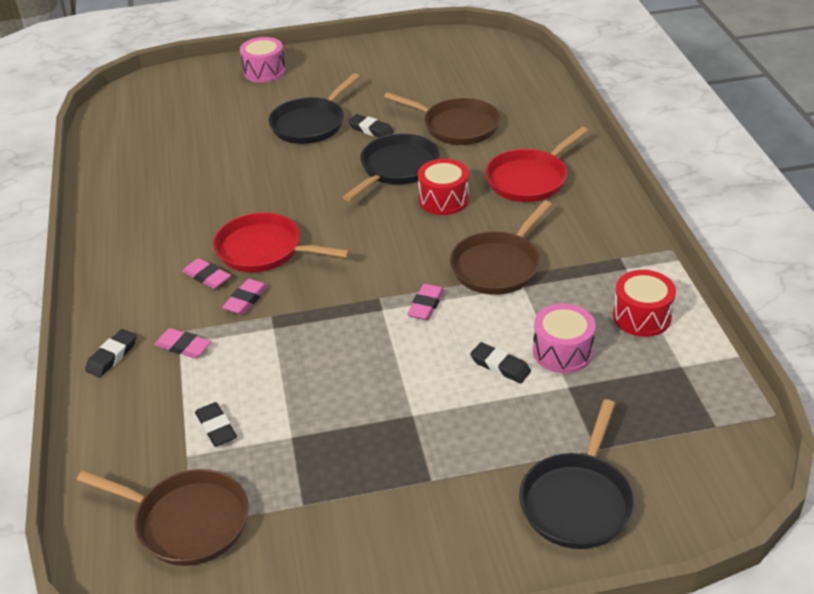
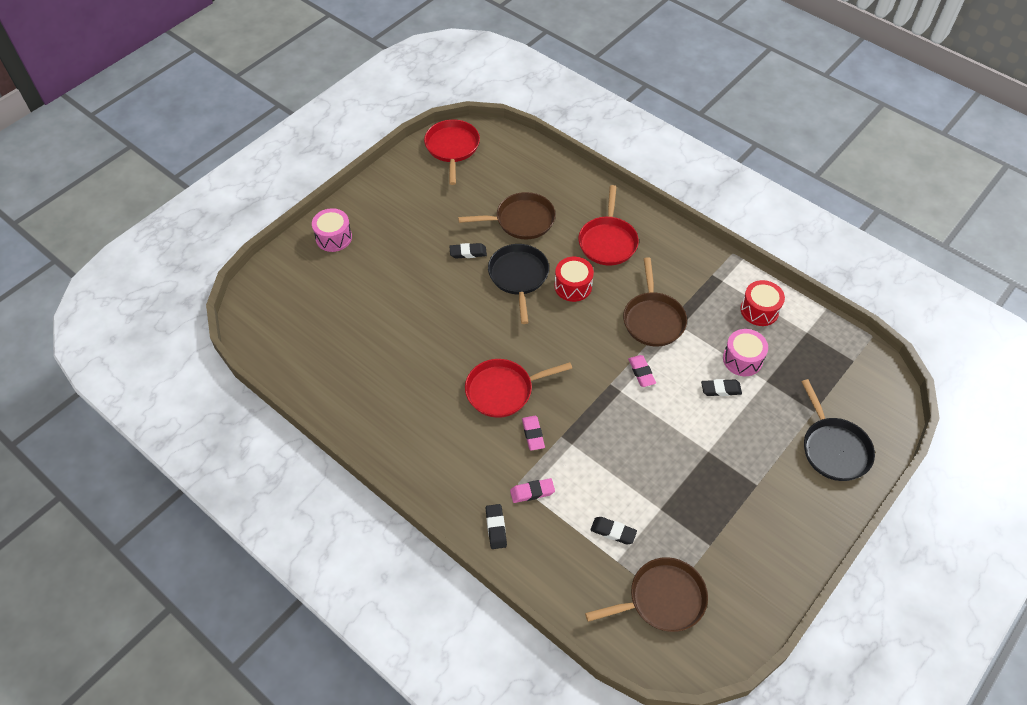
camera: 40 degrees left, 15 degrees up
pink eraser [182,258,231,289] -> none
black pan [269,73,360,144] -> none
none -> red pan [424,120,480,185]

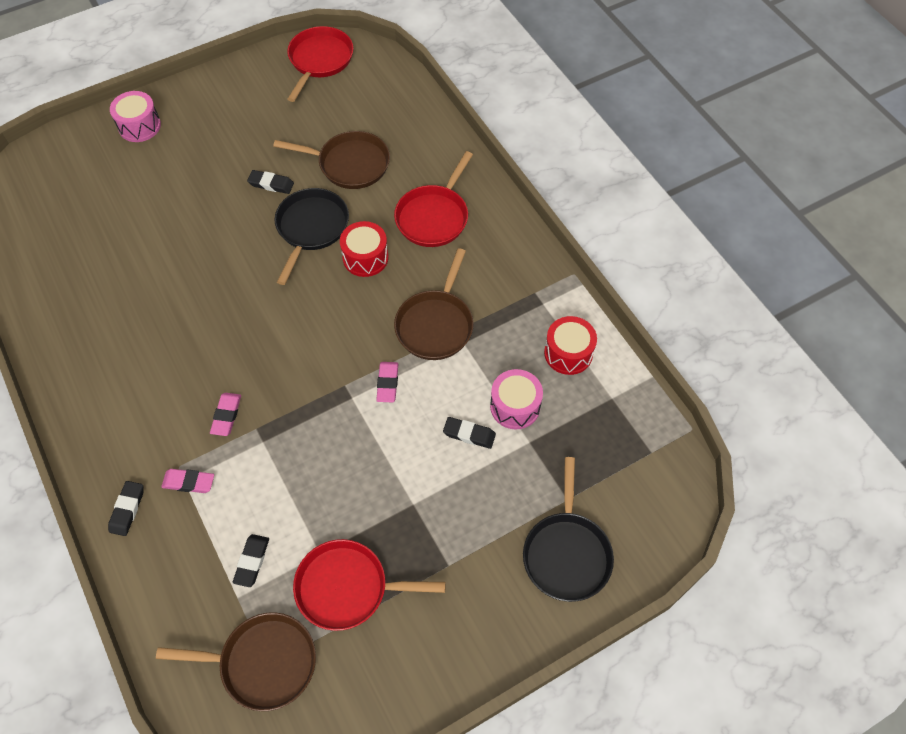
camera: 20 degrees right, 5 degrees up
red pan [465,359,573,418] -> red pan moved to [293,539,446,631]
black eraser [590,517,637,544] -> black eraser turned 60 degrees clockwise [233,534,269,587]

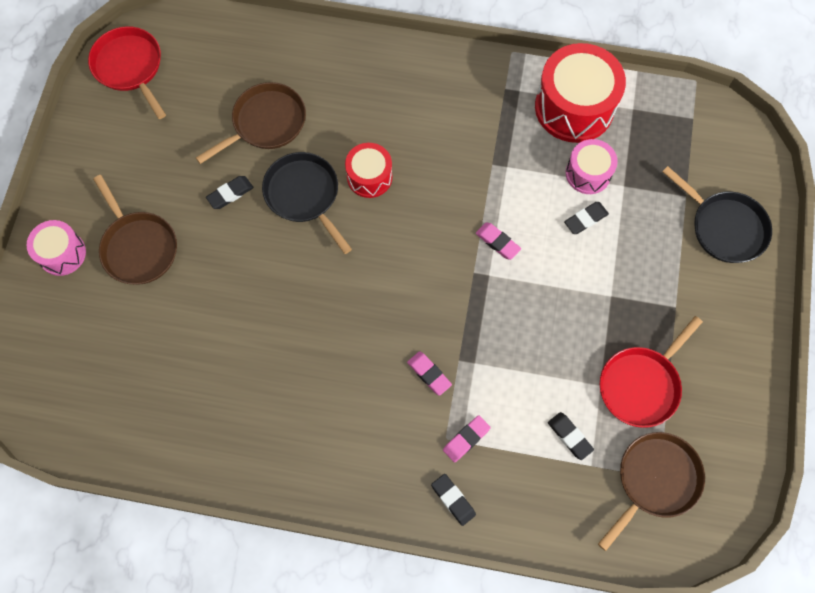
camera: 50 degrees left, 10 degrees up
red pan [394,151,473,247] -> none
brown pan [394,248,474,360] -> brown pan moved to [93,175,177,285]
red drum [544,316,597,375] -> red drum [535,43,626,143], size x1.79

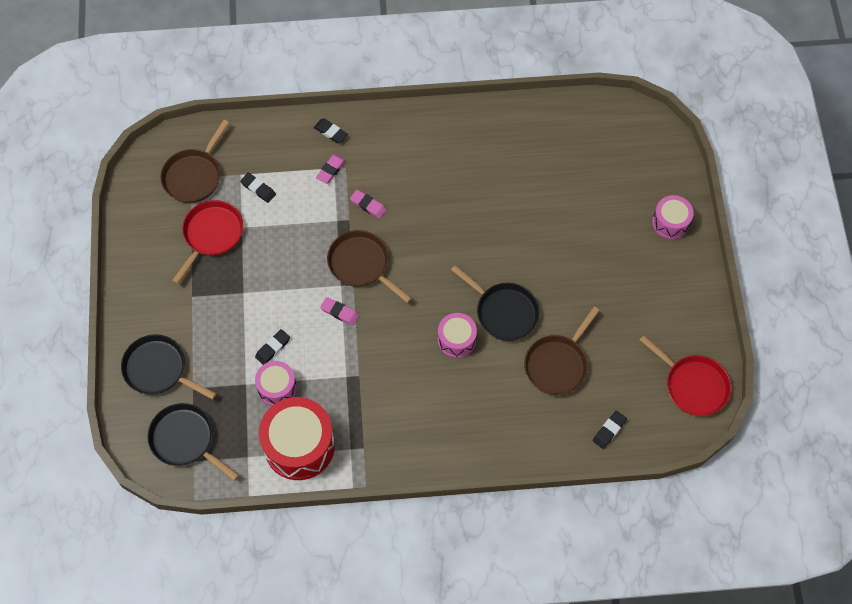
camera: 165 degrees right, 5 degrees down
brown pan [93,175,177,285] -> brown pan moved to [327,230,412,303]
black eraser [206,176,254,209] -> black eraser moved to [593,411,627,449]
red drum [345,143,392,198] -> pink drum [438,313,477,358]
none -> black pan [147,403,239,481]

